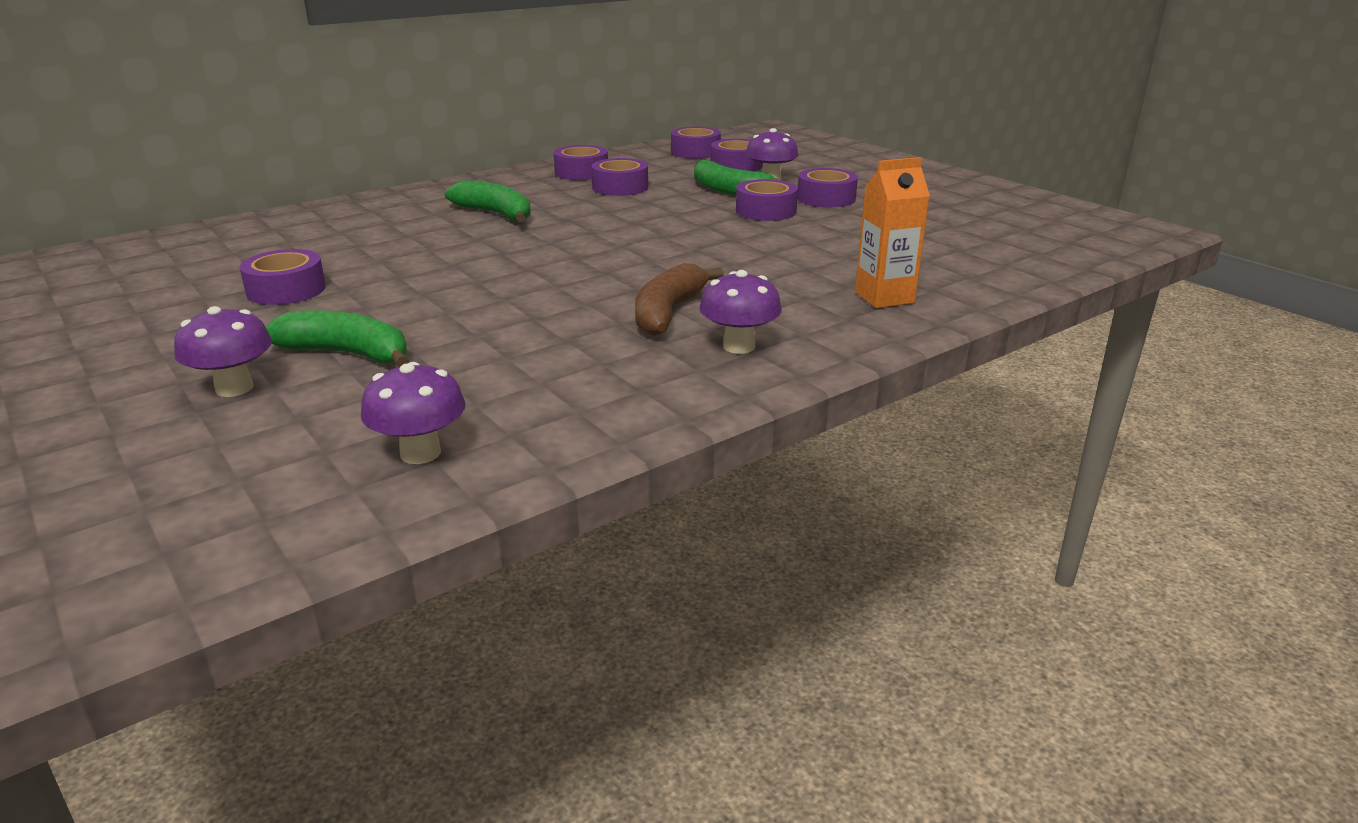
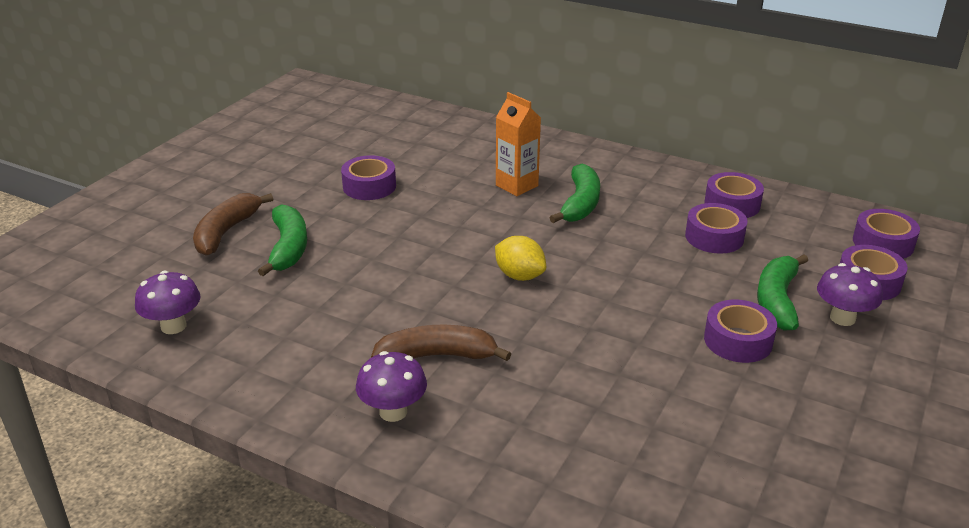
camera: 65 degrees right, 5 degrees up
purple mushroom [174,306,272,397] -> brown banana [193,193,273,256]
purple tape [797,168,858,207] -> none
orange carton [855,157,930,308] -> orange carton moved to [496,92,541,196]
none -> yellow lemon [495,236,546,281]

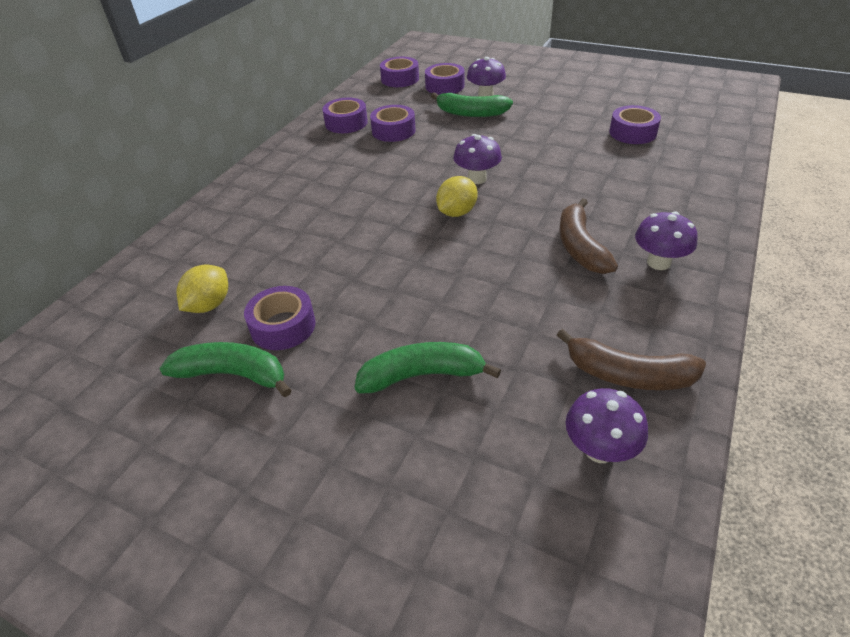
camera: 90 degrees left, 10 degrees up
brown banana [193,193,273,256] -> brown banana moved to [557,329,706,390]
orange carton [496,92,541,196] -> none
green banana [549,164,600,223] -> green banana moved to [159,342,292,397]
purple tape [704,300,777,363] -> purple tape moved to [609,105,661,144]
none -> yellow lemon [176,265,228,313]
none -> purple mushroom [453,134,502,184]

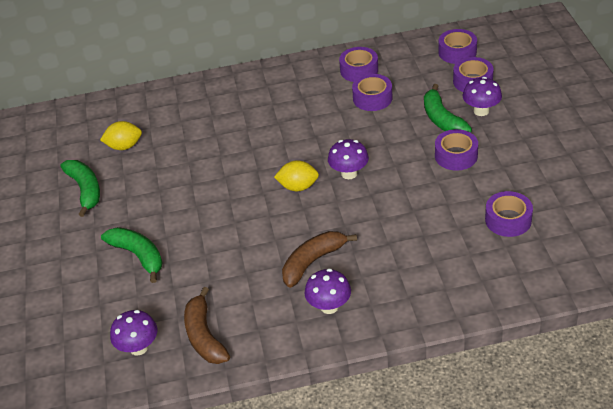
camera: 55 degrees right, 0 degrees up
purple tape [244,286,316,350] -> purple tape moved to [435,129,478,171]

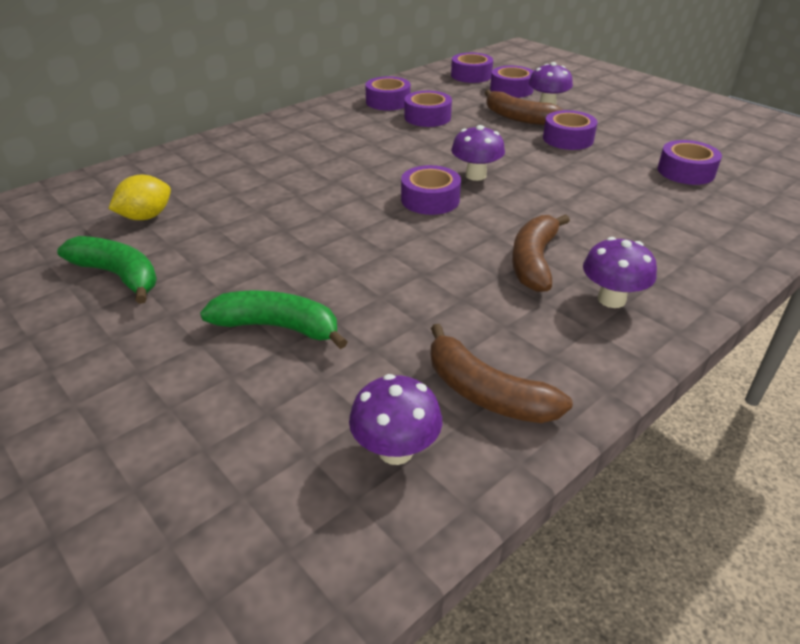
camera: 35 degrees left, 5 degrees down
yellow lemon [274,160,319,191] -> purple tape [401,165,461,215]
green banana [424,84,472,133] -> brown banana [485,90,563,125]

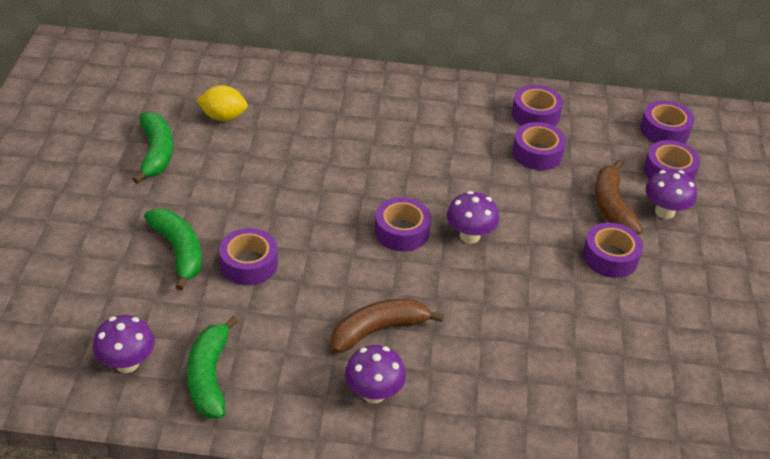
camera: 45 degrees right, 5 degrees up
brown banana [431,324,573,423] -> green banana [187,316,239,419]
purple tape [658,140,722,185] -> purple tape moved to [219,228,278,285]

